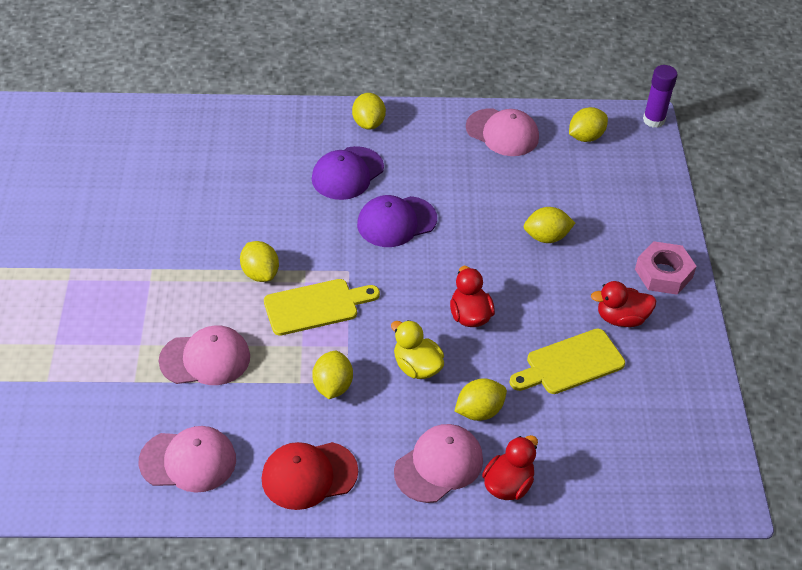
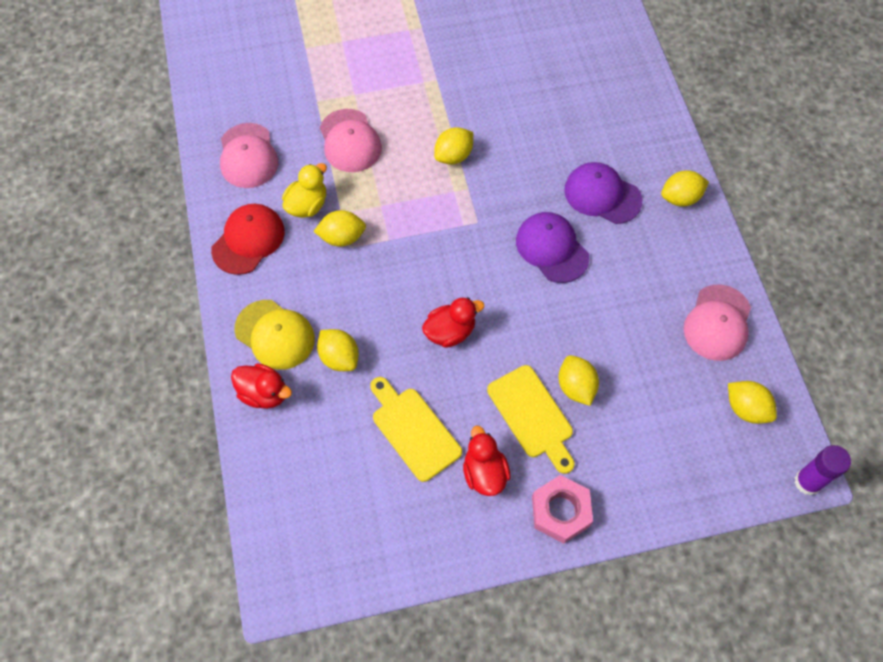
camera: 80 degrees right, 15 degrees up
red cap [262,442,358,510] -> red cap turned 60 degrees clockwise [211,204,285,275]
yellow cutting board [264,279,380,336] -> yellow cutting board moved to [487,365,575,474]
yellow duck [391,320,444,379] -> yellow duck moved to [282,163,327,218]
pink cap [394,424,483,503] -> yellow cap [234,300,315,370]

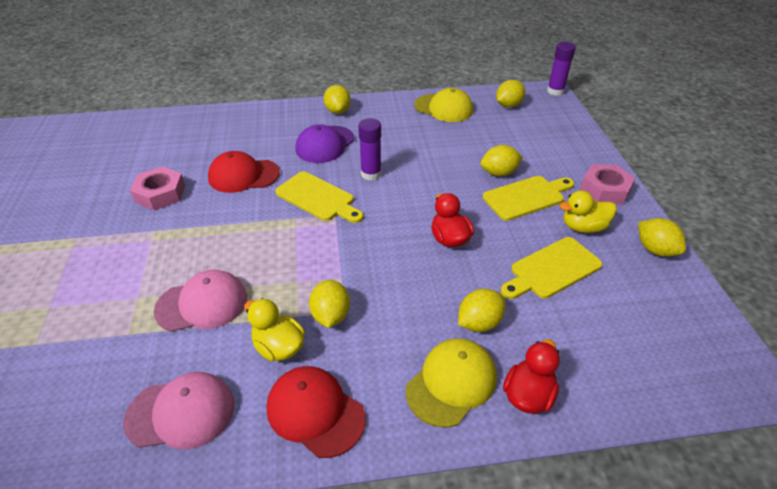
camera: 85 degrees left, 20 degrees down
yellow lemon [434,127,473,164] -> yellow lemon moved to [638,218,686,257]
red duck [463,426,510,496] -> yellow duck [559,190,617,233]
purple cap [516,212,589,283] -> purple glue stick [358,118,381,181]
pink cap [684,284,751,361] -> yellow cap [414,88,473,122]
none -> pink nut [130,166,185,210]
none -> red cap [208,151,280,193]
none -> yellow cutting board [275,172,363,223]

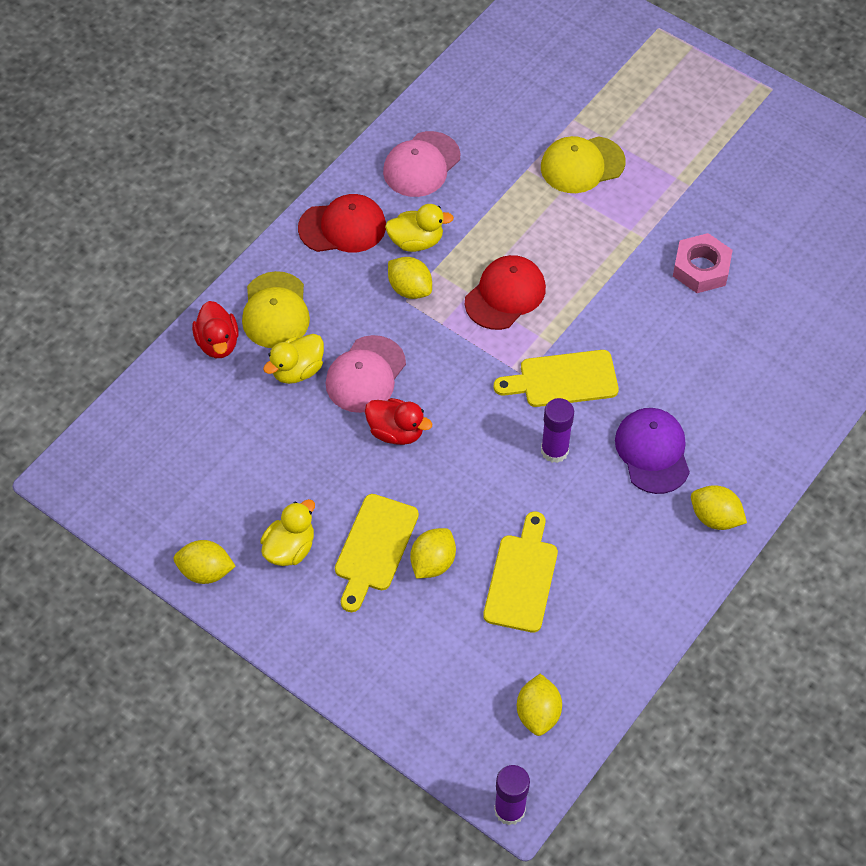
camera: 135 degrees right, 15 degrees up
pink cap [154,270,247,332] -> pink cap moved to [326,335,406,413]
red cap [208,151,280,193] -> red cap moved to [465,255,546,330]
yellow cap [414,88,473,122] -> yellow cap moved to [541,136,626,193]
yellow lemon [458,289,506,332] -> yellow duck [263,334,324,384]
yellow cutting board [501,237,602,299] -> yellow cutting board moved to [483,511,558,633]
pink nut [580,164,635,204] -> none

